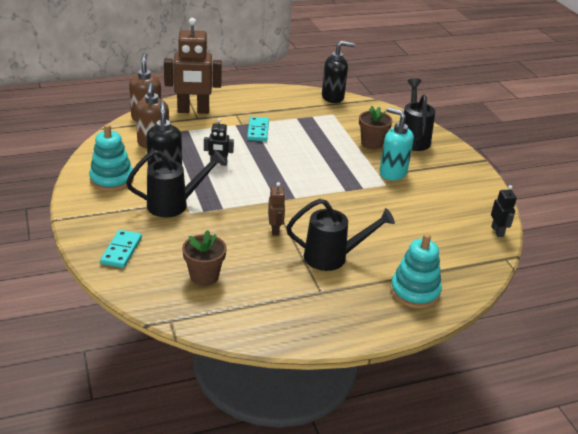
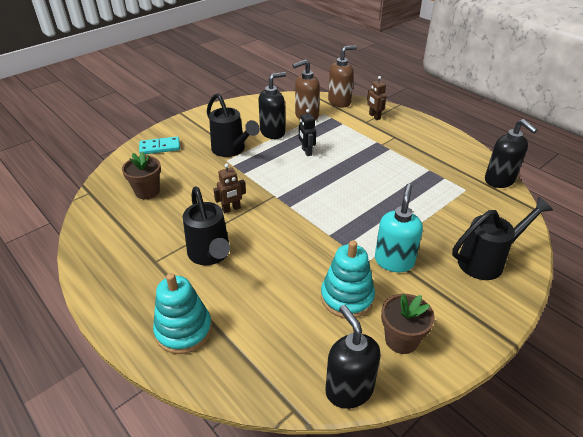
camera: 70 degrees right, 5 degrees up
turquoise stacking toy [89,124,134,192] -> turquoise stacking toy moved to [321,240,375,318]
brown robot [164,18,222,114] -> brown robot [367,76,387,120], size x0.48
turquoise domino [247,117,269,141] -> none
brown flower pot [359,106,393,149] -> brown flower pot moved to [381,294,435,354]
black robot [491,185,517,237] -> black soap dispenser [325,305,381,409]

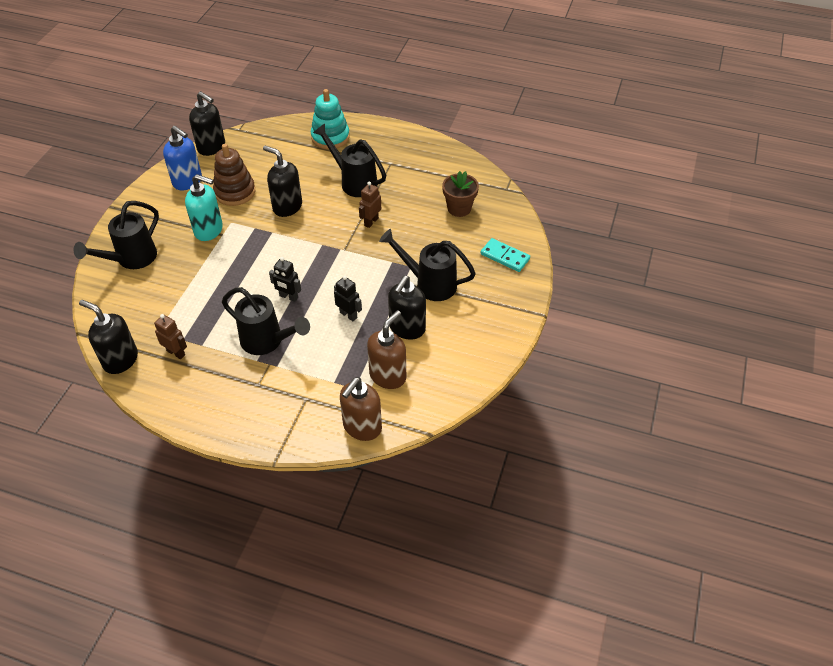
camera: 150 degrees right, 10 degrees up
turquoise domino [139,137,180,154] -> turquoise domino turned 75 degrees clockwise [481,238,530,272]
turquoise stacking toy [321,240,375,318] -> brown stacking toy [213,144,255,206]
brown robot [367,76,387,120] -> brown robot moved to [154,314,187,359]
turquoise soap dispenser [375,184,423,272] -> turquoise soap dispenser turned 60 degrees counterclockwise [185,174,223,241]
brown flower pot [381,294,435,354] -> blue soap dispenser [163,126,202,190]
none -> black watering can [222,287,310,355]
none -> black soap dispenser [263,146,302,217]
none -> black robot [269,257,301,302]

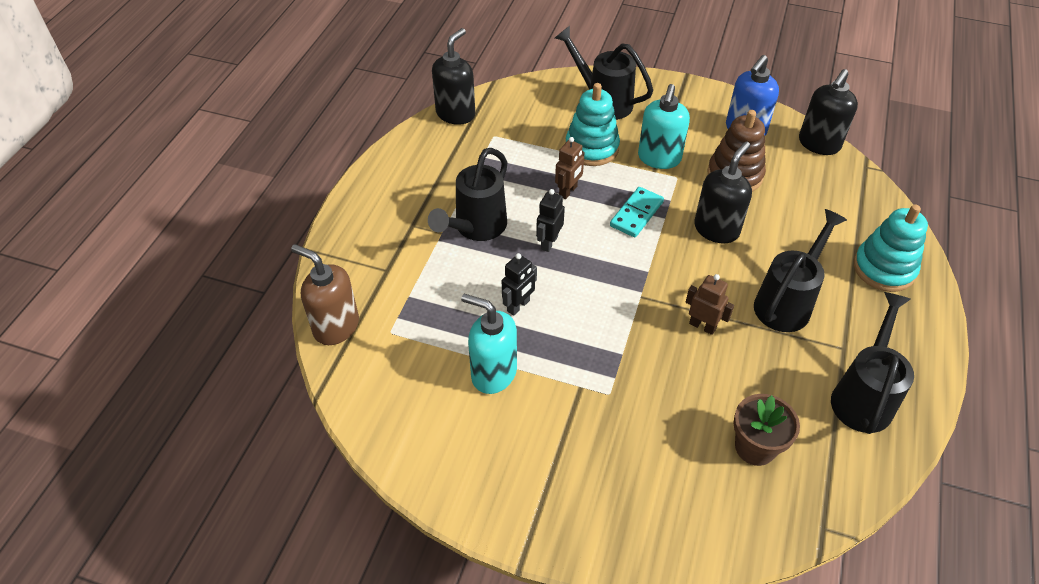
camera: 90 degrees right, 0 degrees up
brown robot [154,314,187,359] -> brown robot moved to [555,137,585,199]
brown soap dispenser [367,310,406,389] -> none
black watering can [379,229,476,301] -> black watering can moved to [831,292,914,434]
black soap dispenser [388,276,426,339] -> turquoise soap dispenser [461,294,517,394]
turquoise domino [481,238,530,272] -> turquoise domino moved to [610,187,664,237]
none -> turquoise stacking toy [566,83,620,166]

